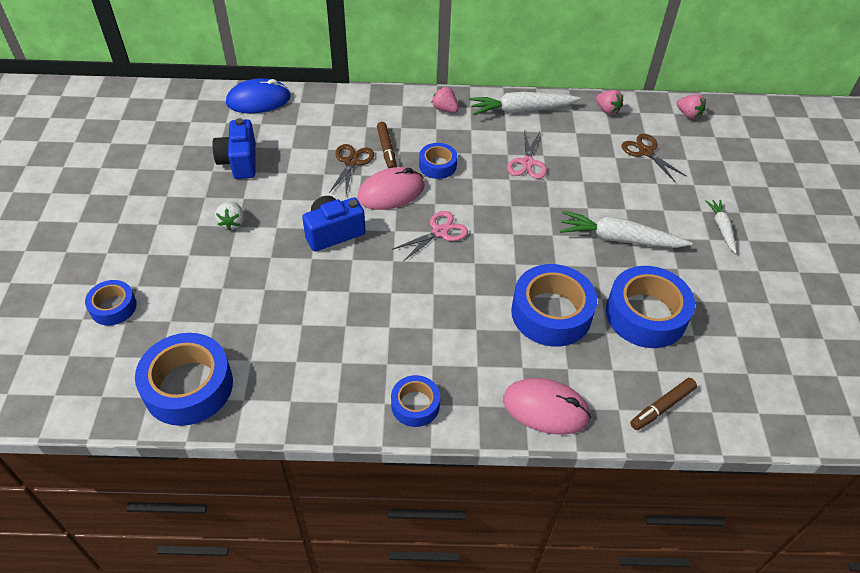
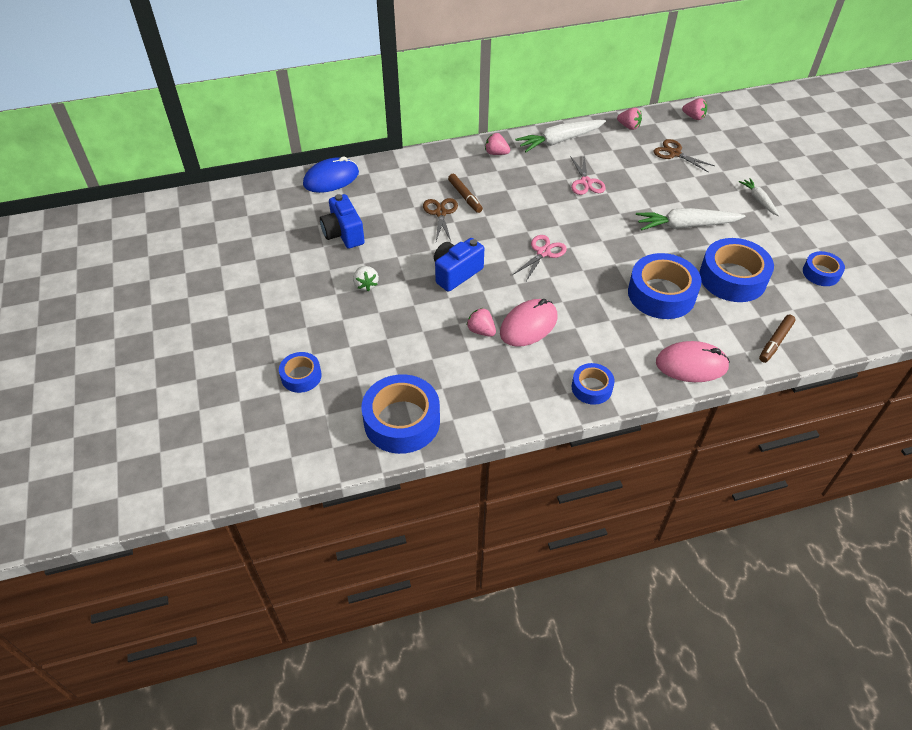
camera: 15 degrees left, 0 degrees up
pink mouse [357,167,425,210] -> pink mouse moved to [500,299,558,347]
blue tape [419,143,457,179] -> blue tape moved to [803,251,845,286]
none -> pink strawberry [466,308,496,337]

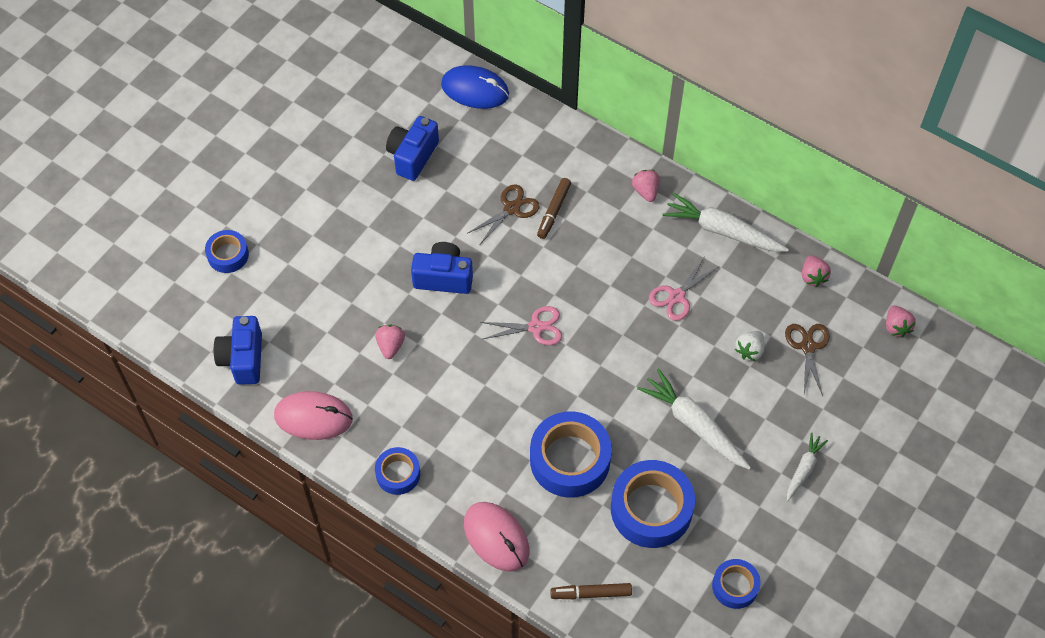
camera: 50 degrees right, 10 degrees up
white strawberry [353,266,379,292] -> white strawberry moved to [735,331,765,361]
blue tape [361,374,440,454] -> blue camera [214,316,262,385]
pink mouse [500,299,558,347] -> pink mouse moved to [274,391,353,440]

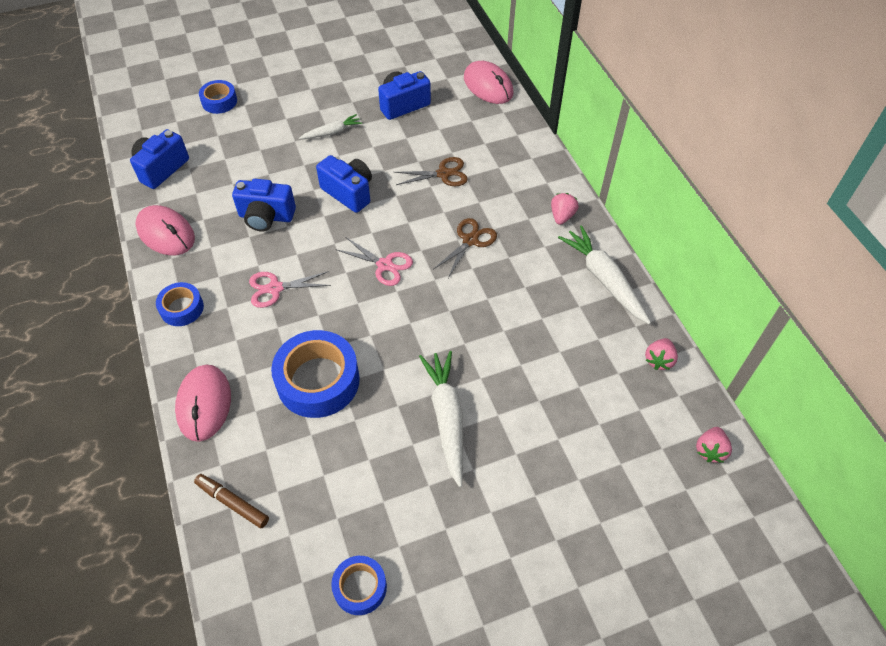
camera: 35 degrees right, 5 degrees down
pink strawberry [375,325,405,359] -> blue camera [232,179,296,231]
blue mouse [441,65,509,109] -> pink mouse [464,61,513,104]
brown marker [537,178,571,239] -> none
blue tape [611,460,695,548] -> none
pink scissors [649,258,718,321] -> pink scissors moved to [249,271,331,308]
white strawberry [735,331,765,361] -> none
brown scissors [785,324,830,396] -> brown scissors moved to [434,218,497,278]
white carrot [787,432,828,501] -> white carrot moved to [299,114,362,139]

